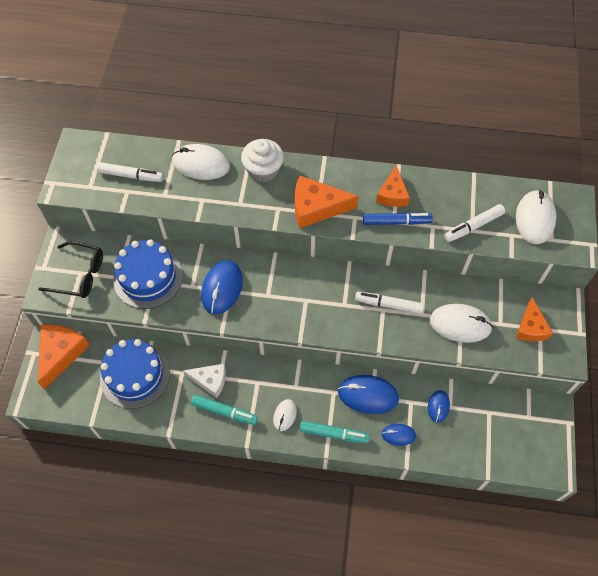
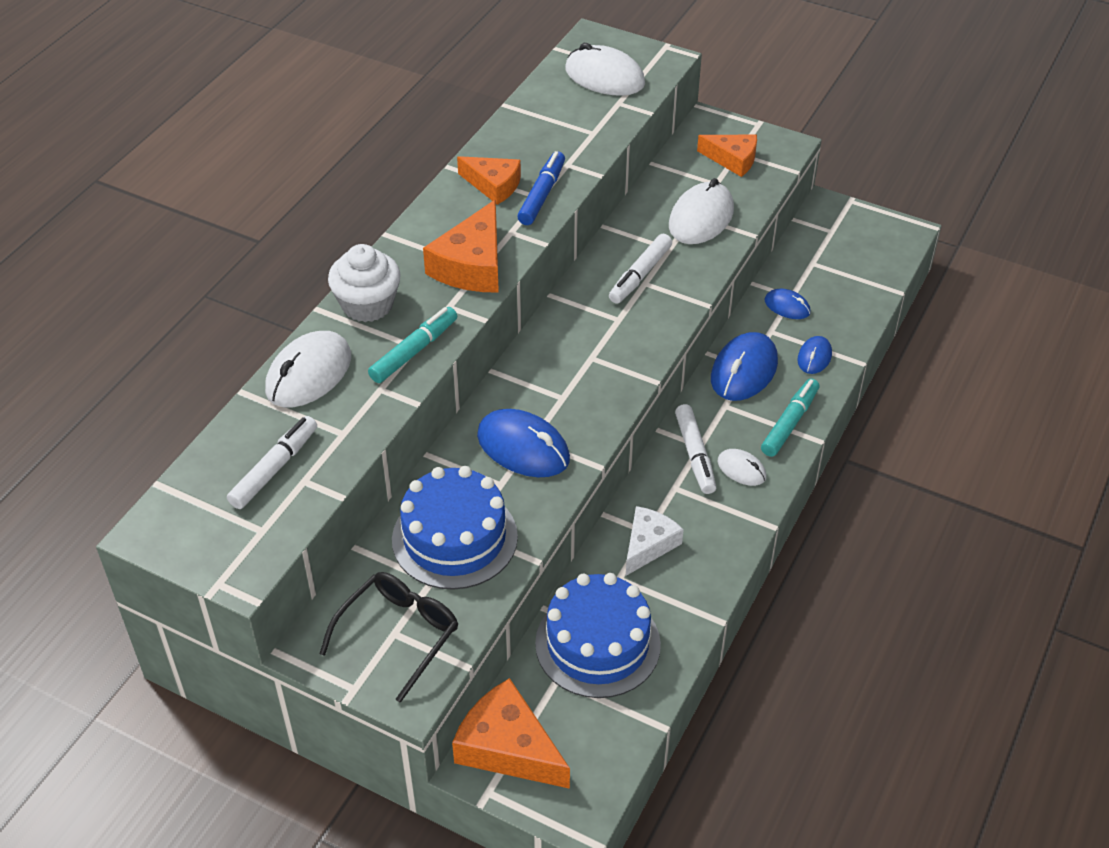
camera: 70 degrees left, 15 degrees down
turquoise marker [191,395,258,425] -> turquoise marker moved to [368,307,457,383]
white marker [444,204,505,242] -> white marker moved to [675,404,716,494]

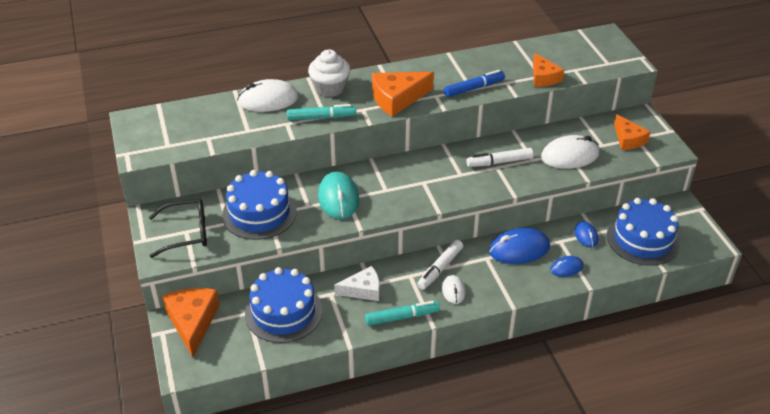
camera: 45 degrees right, 5 degrees down
white marker [227,416,317,509] -> none
orange cheese [457,156,521,205] -> orange cheese moved to [533,53,564,87]
blue mouse [477,409,570,477] -> turquoise mouse [318,172,359,219]
white mouse [565,43,645,96] -> none
turquoise marker [761,378,819,457] -> turquoise marker moved to [365,301,440,326]
none -> blue cake [607,198,680,266]

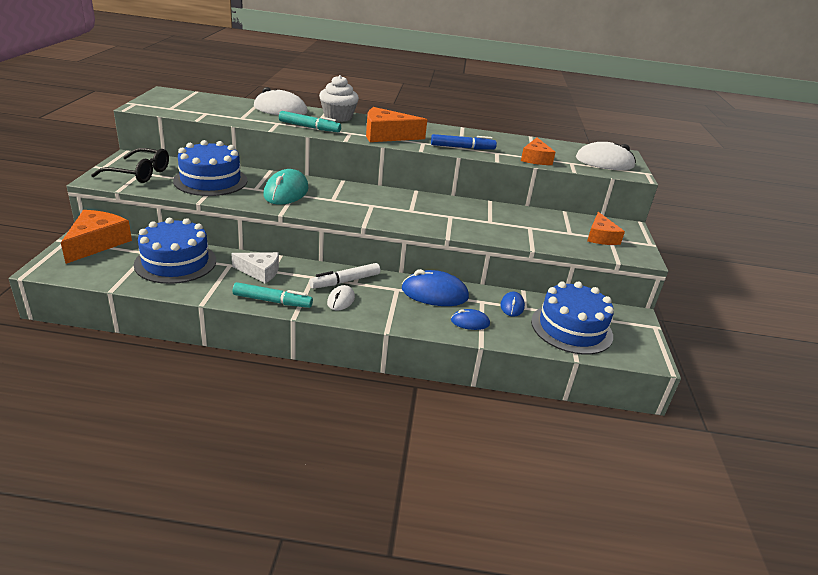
camera: 20 degrees right, 10 degrees down
white marker [466,148,534,167] -> none
white mouse [541,135,599,169] -> white mouse moved to [576,142,636,170]

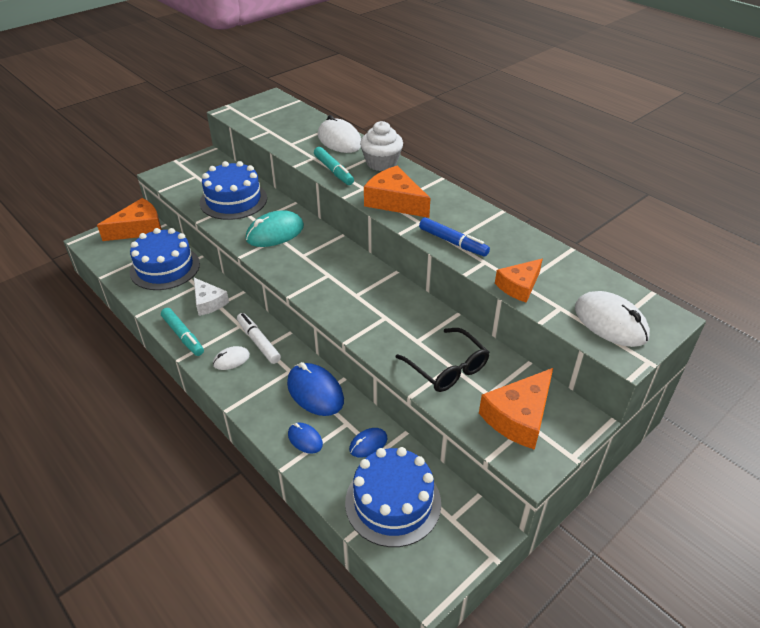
camera: 45 degrees right, 10 degrees up
black glasses [91,148,169,183] -> black glasses moved to [396,328,490,392]
white marker [309,263,380,289] -> white marker turned 45 degrees clockwise [237,313,281,364]
orange cheese [587,212,625,245] -> orange cheese [479,368,553,450], size x1.51

